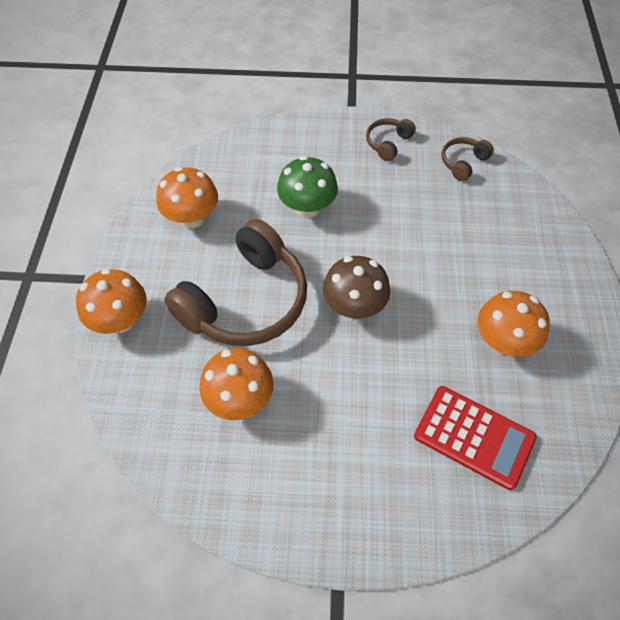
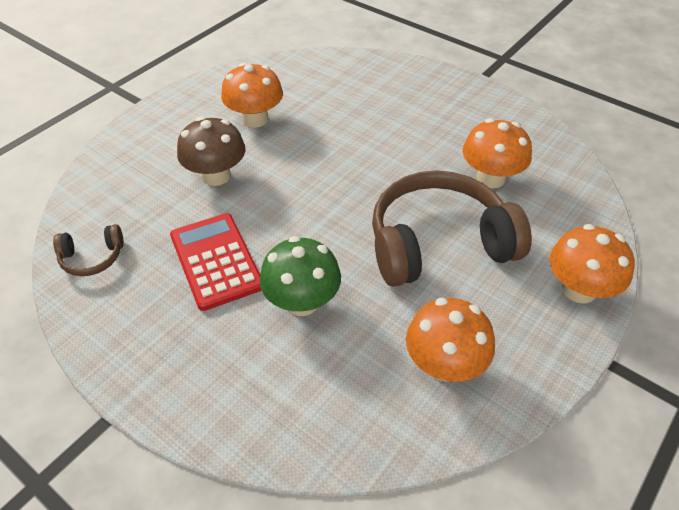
camera: 145 degrees left, 10 degrees down
brown mushroom [323,256,390,319] -> brown mushroom moved to [177,116,245,186]
brown headphones [366,118,416,161] -> none
red calculator [414,386,537,490] -> red calculator moved to [170,213,262,311]

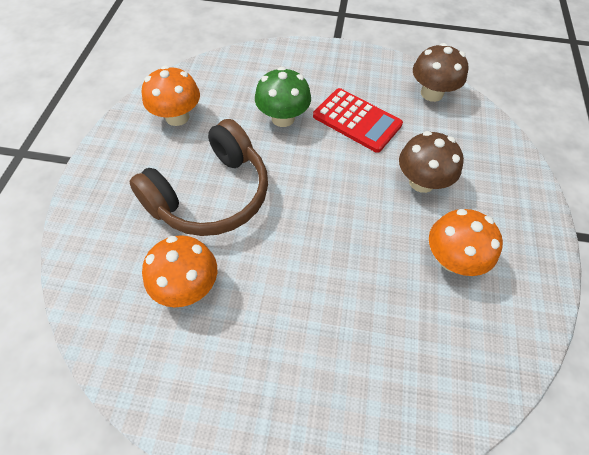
camera: 150 degrees right, 10 degrees up
brown headphones [53,224,124,276] -> brown mushroom [413,43,469,102]
orange mushroom [550,224,635,304] -> none

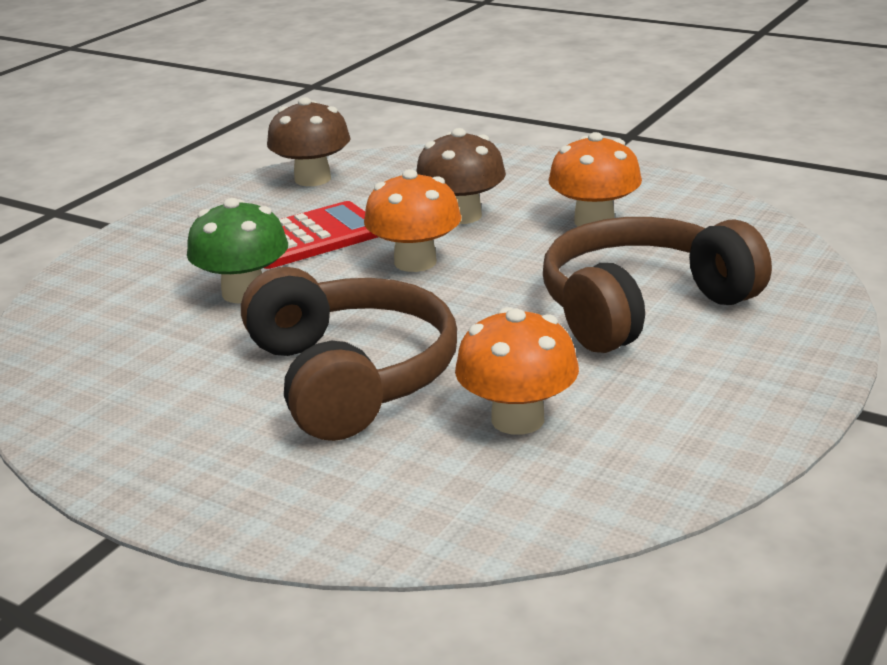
camera: 65 degrees left, 30 degrees down
orange mushroom [142,66,200,126] -> orange mushroom moved to [364,169,461,272]
none -> brown headphones [543,217,772,353]

